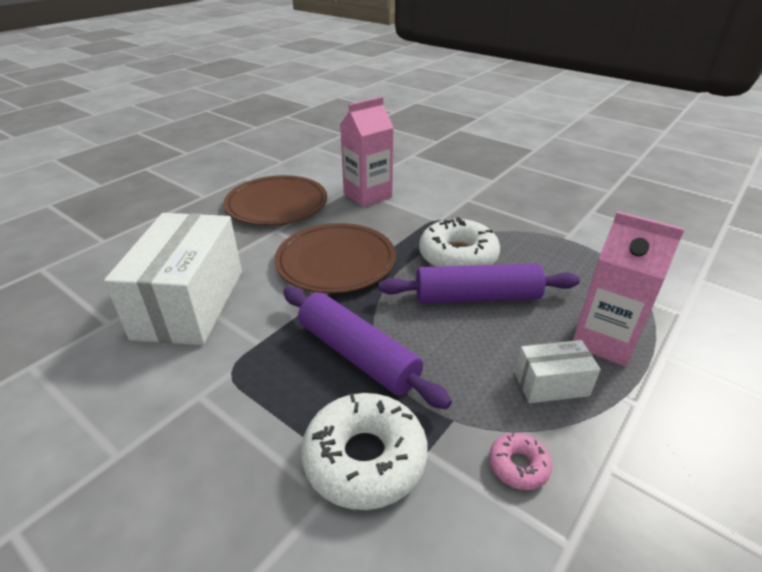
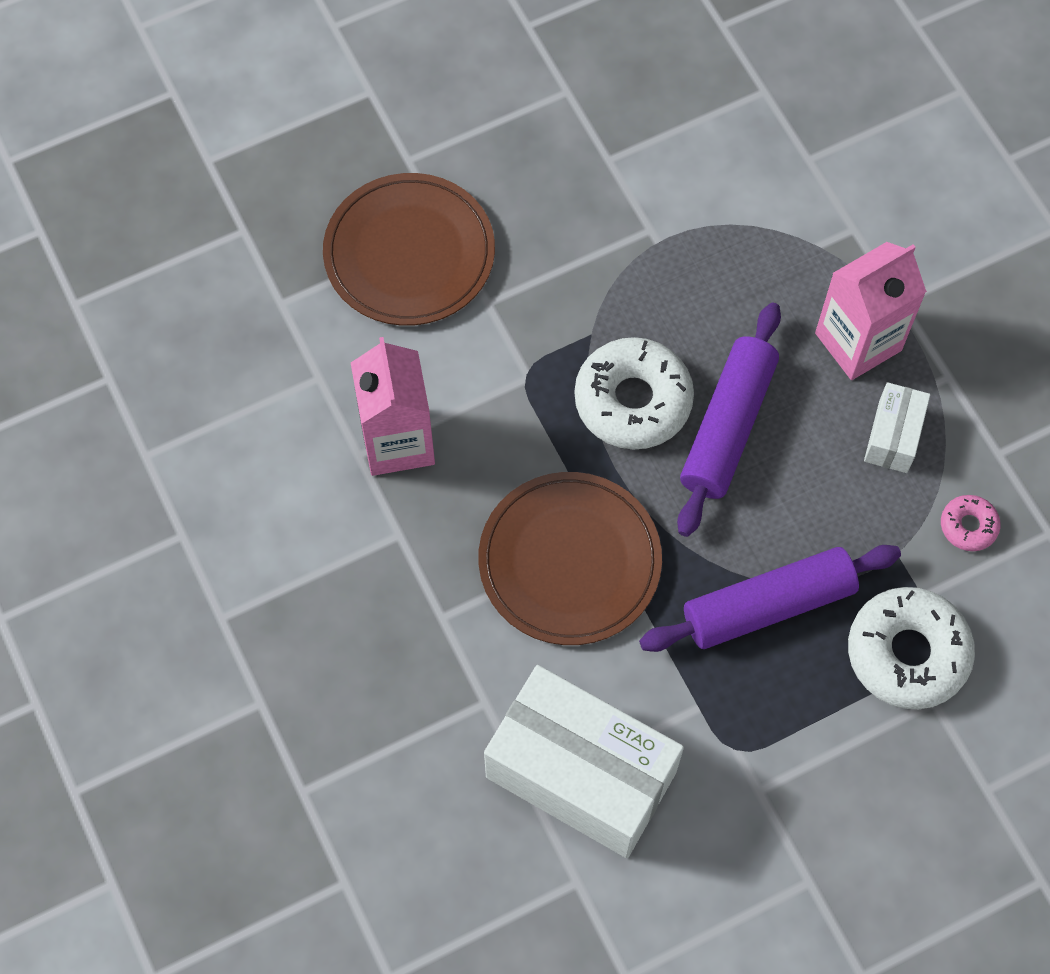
camera: 65 degrees left, 30 degrees up
brown plate [224,175,327,225] -> brown plate moved to [323,173,495,326]

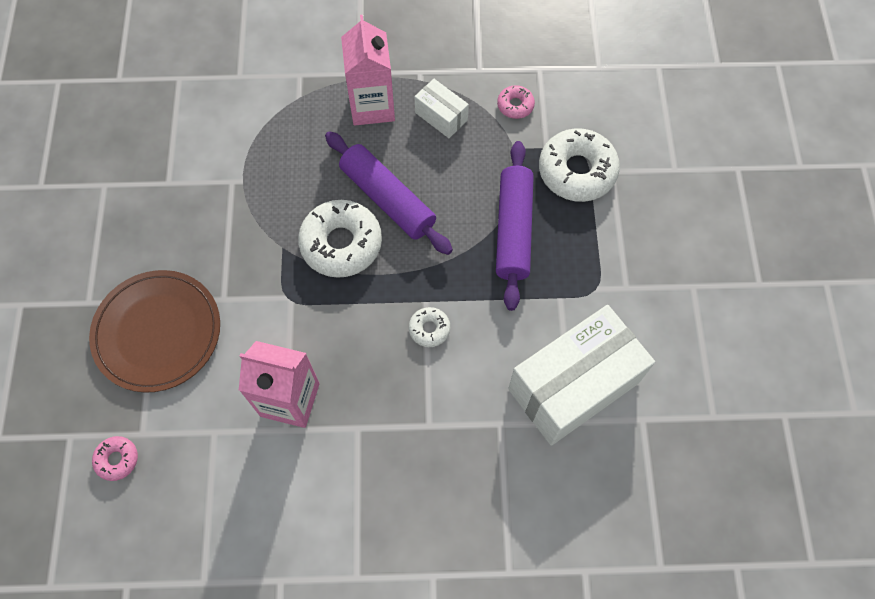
camera: 65 degrees left, 0 degrees up
brown plate [478,472,662,645] -> white donut [409,307,450,347]
none -> pink donut [92,436,138,481]

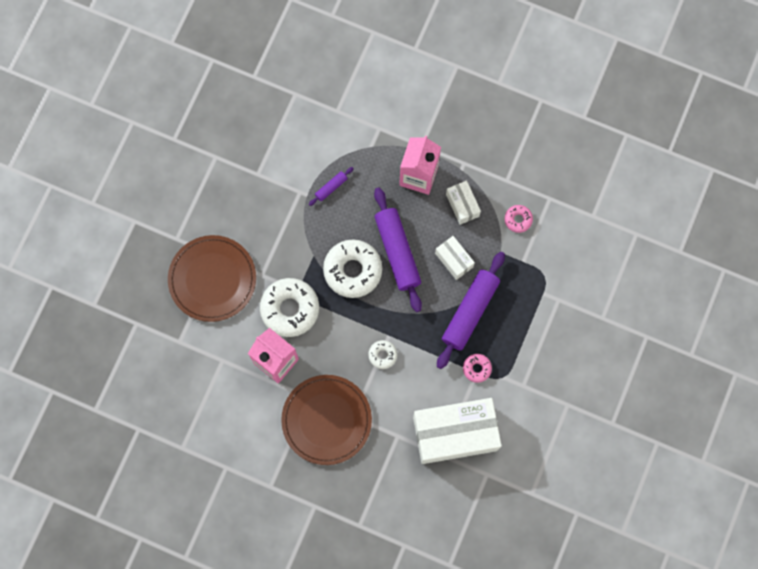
camera: 25 degrees right, 10 degrees up
pink donut [92,436,138,481] -> pink donut moved to [463,354,492,383]
white donut [539,128,620,202] -> white donut moved to [260,278,319,337]
none -> brown plate [281,375,372,465]
none -> purple rolling pin [309,167,354,206]
none -> white box [435,236,475,280]

